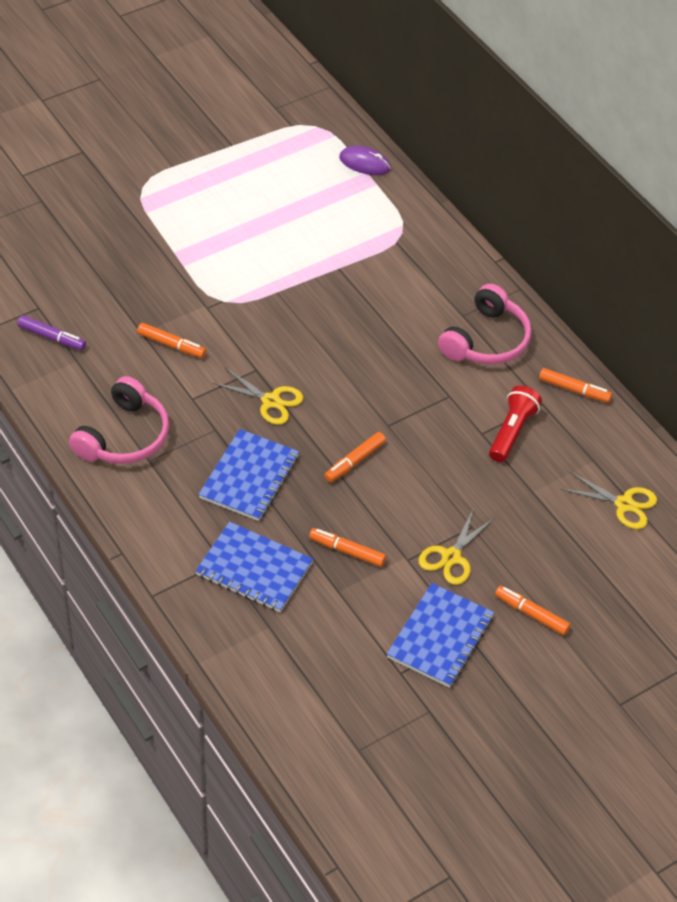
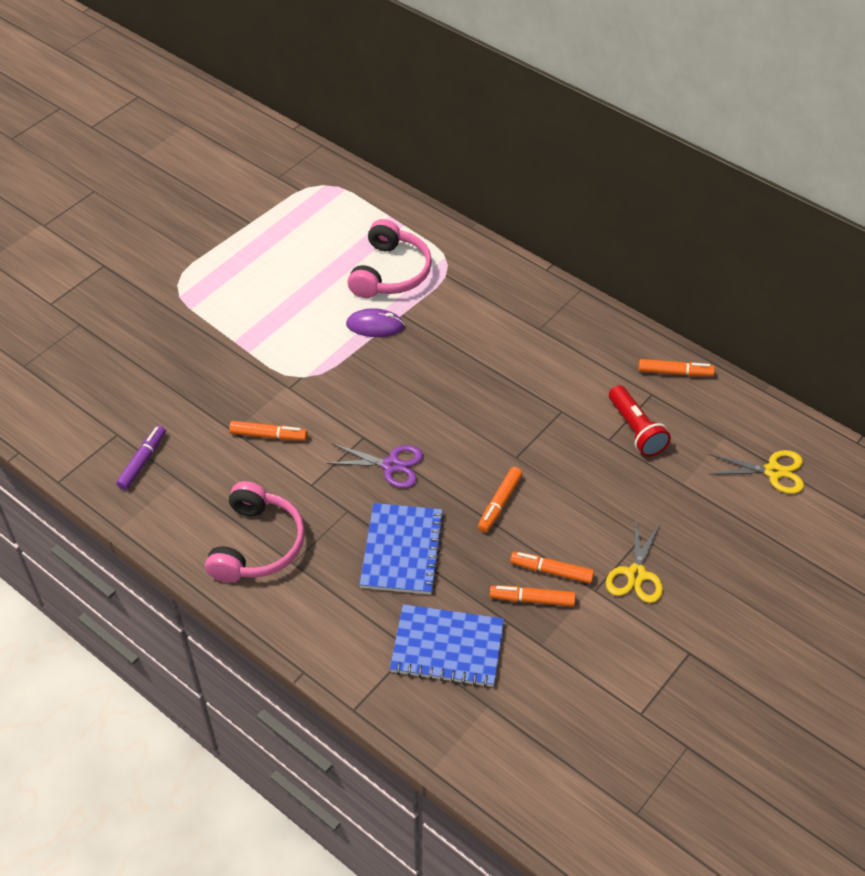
camera: 15 degrees left, 0 degrees up
purple marker [18,315,86,350] -> purple marker turned 75 degrees counterclockwise [116,425,166,490]
yellow scissors [213,368,304,425] -> purple scissors [326,444,423,488]
purple mouse [339,146,391,175] -> purple mouse moved to [346,308,405,337]
blue notebook [387,583,494,688] -> none
pink headphones [438,284,532,364] -> pink headphones moved to [347,219,432,298]
red flashlight [489,386,542,462] -> red flashlight turned 150 degrees clockwise [609,385,671,457]
orange marker [495,586,571,635] -> orange marker moved to [510,552,594,583]

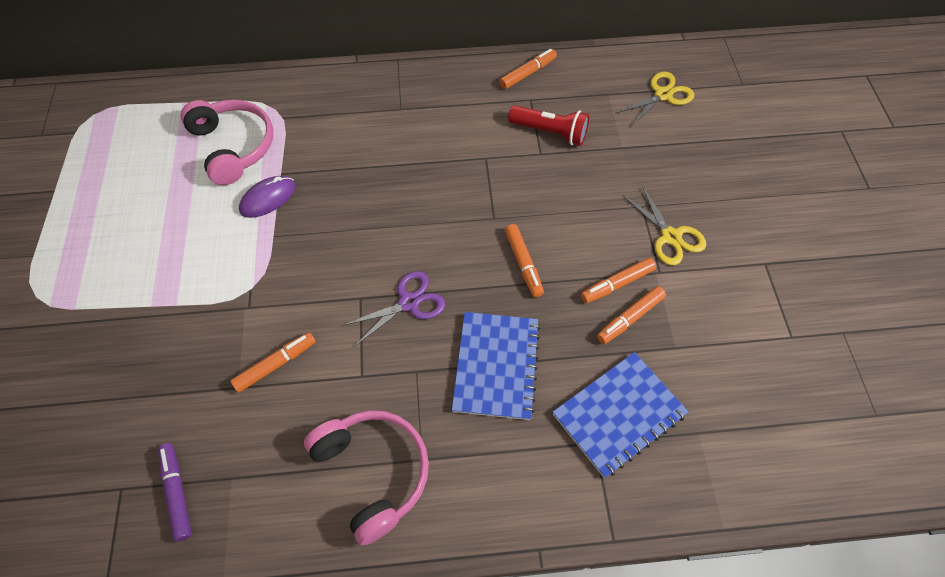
camera: 45 degrees left, 10 degrees up
blue notebook [359,503,445,595] -> blue notebook turned 45 degrees clockwise [452,312,540,420]

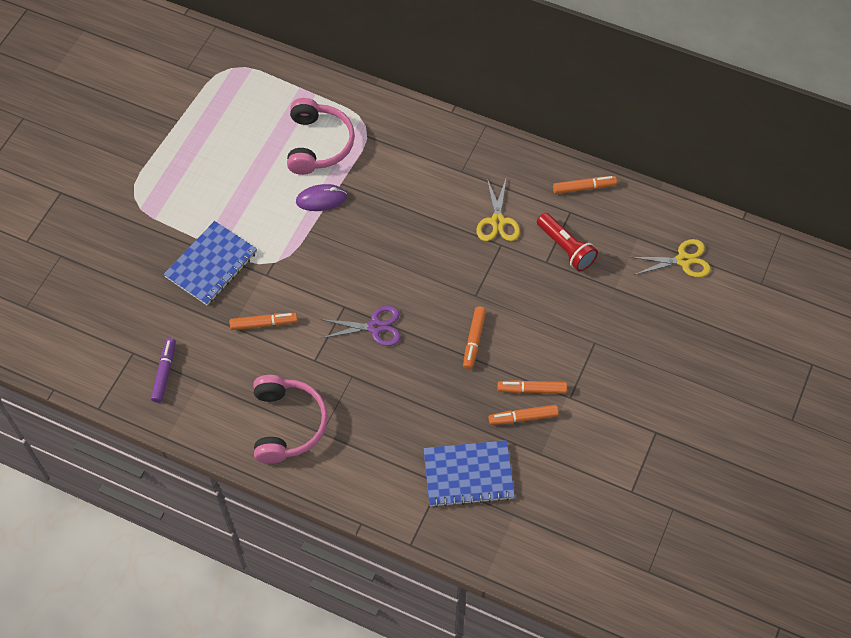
camera: 30 degrees right, 0 degrees up
blue notebook [452,312,540,420] -> blue notebook moved to [163,221,257,305]
yellow scissors [623,185,706,265] -> yellow scissors moved to [477,179,520,241]

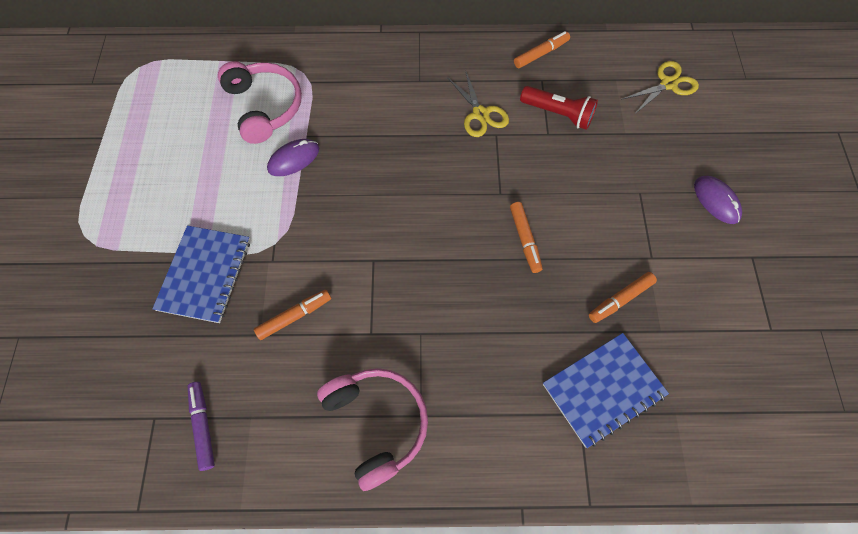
camera: 25 degrees left, 5 degrees up
purple scissors [320,306,401,346] -> none
orange marker [497,380,567,394] -> none
none -> purple mouse [694,176,742,224]

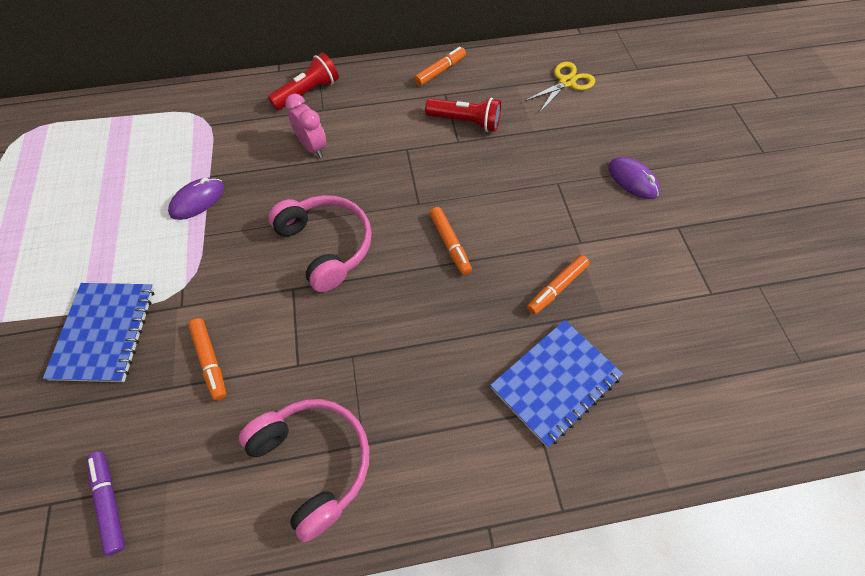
camera: 10 degrees left, 5 degrees down
pink headphones [218,61,302,144] -> pink headphones moved to [268,195,372,292]
orange marker [254,290,331,340] -> orange marker turned 105 degrees clockwise [188,318,227,401]
yellow scissors [447,70,509,137] -> none
none -> red flashlight [268,53,339,110]
none -> pink clock [285,93,326,158]

